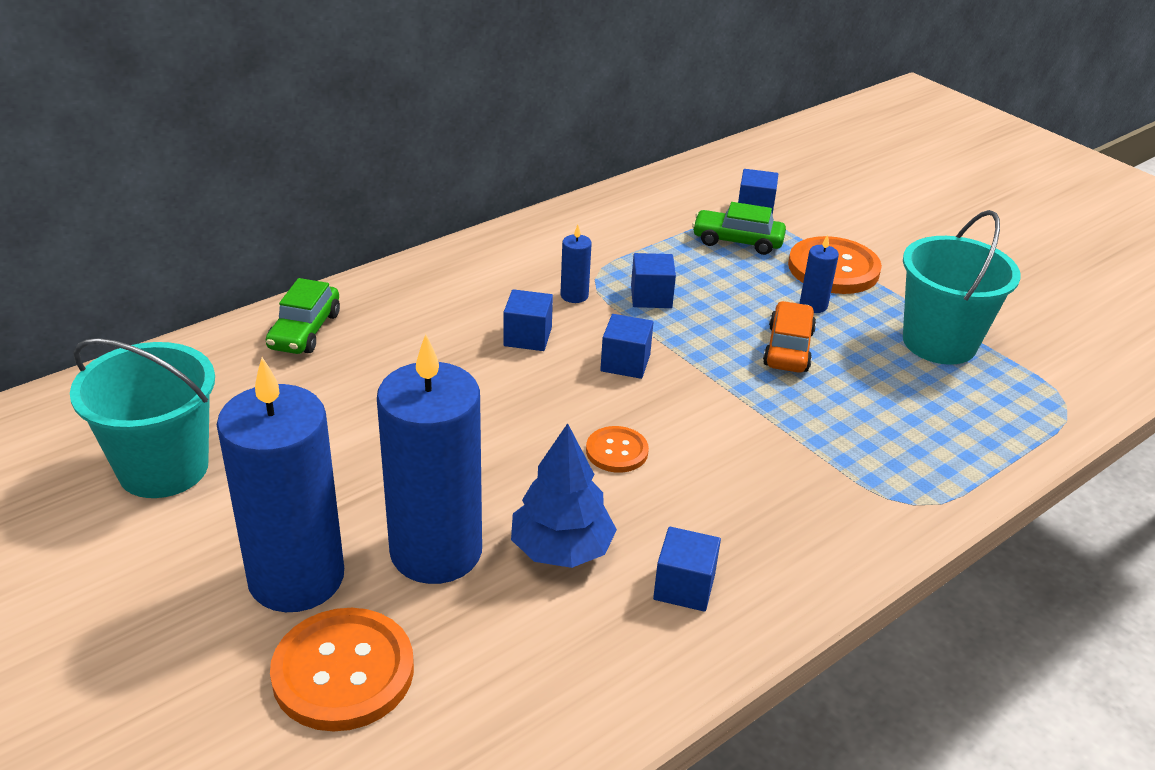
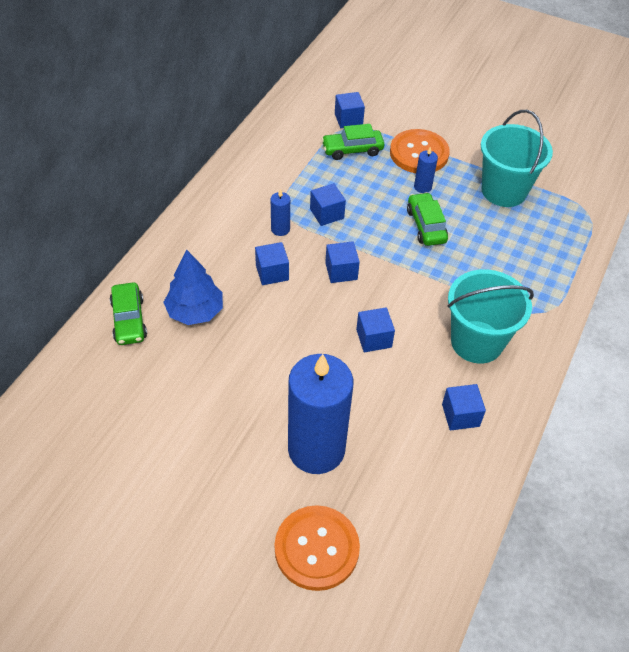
camera: 25 degrees left, 15 degrees up
turquoise bucket [70,338,215,498] -> turquoise bucket moved to [447,269,534,364]
blue candle [217,357,344,612] -> none
blue tree [511,423,617,568] -> blue tree moved to [163,250,223,325]
orange button [586,426,649,473] -> blue cube [356,307,395,352]
orange car [763,301,816,373] -> green car [407,192,448,246]

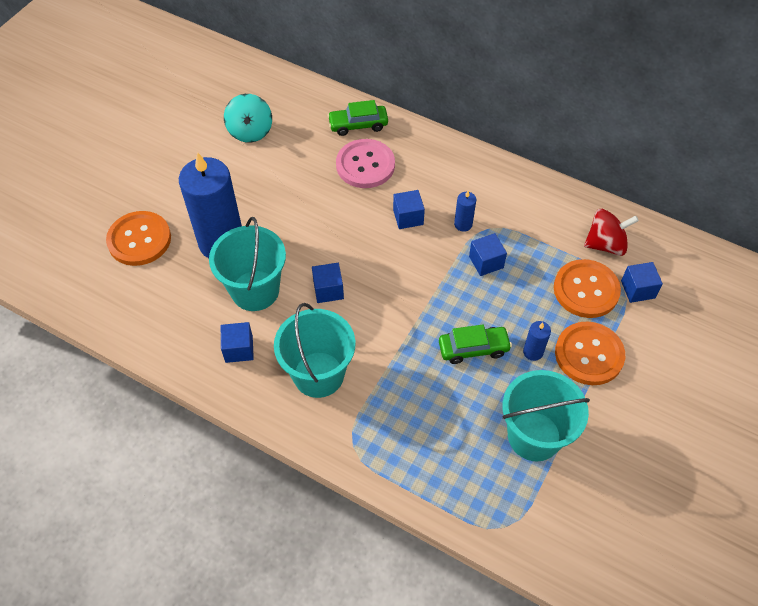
camera: 95 degrees right, 5 degrees up
blue tree [163,250,223,325] -> pink button [336,139,395,188]
green car [321,124,384,160] -> orange button [554,259,621,318]
blue cube [325,241,360,283] -> none
none -> turquoise bucket [209,217,286,311]
none -> turquoise spinning top [224,94,272,143]
none -> red spinning top [584,209,639,256]

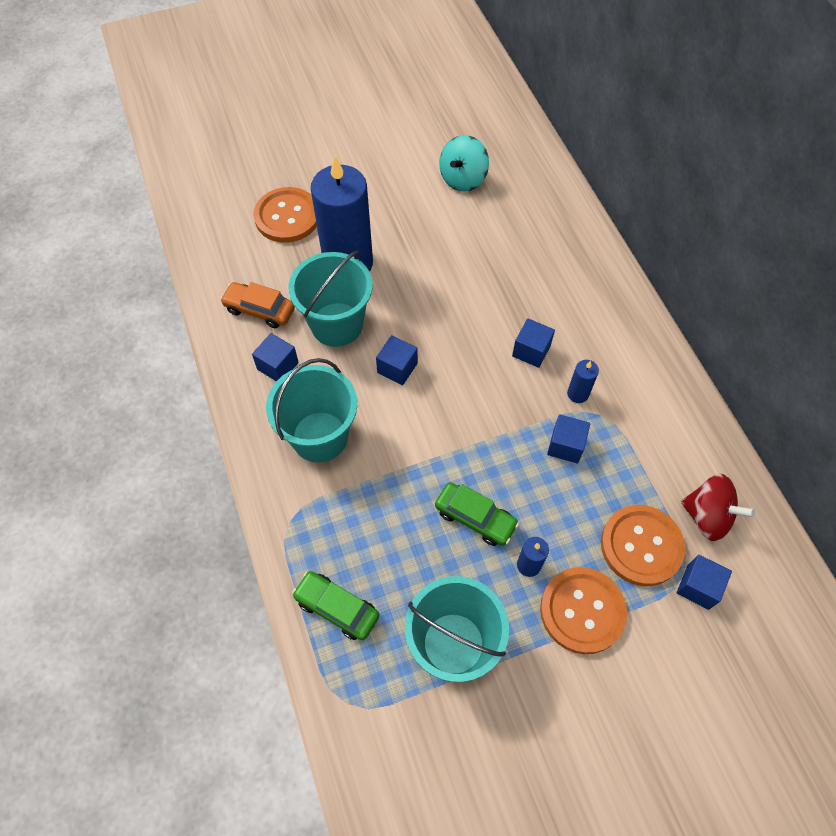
camera: 40 degrees right, 5 degrees up
green car [327,100,388,136] -> green car moved to [292,571,379,640]
pink button [336,139,395,188] -> none
none -> orange car [220,282,295,328]

